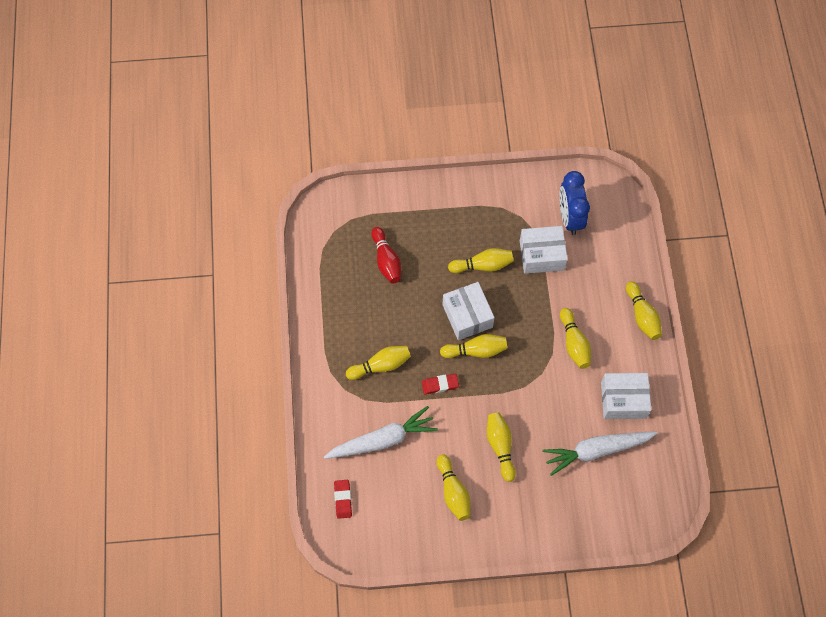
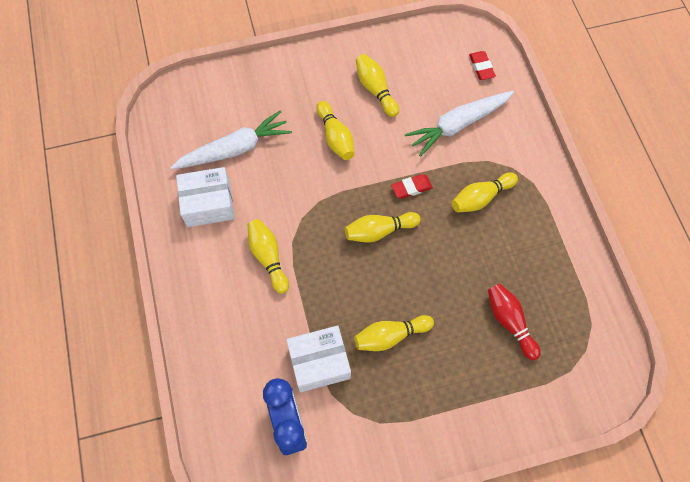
camera: 170 degrees right, 0 degrees up
white box [442,282,495,340] -> none
yellow bowling pin [626,281,662,340] -> none

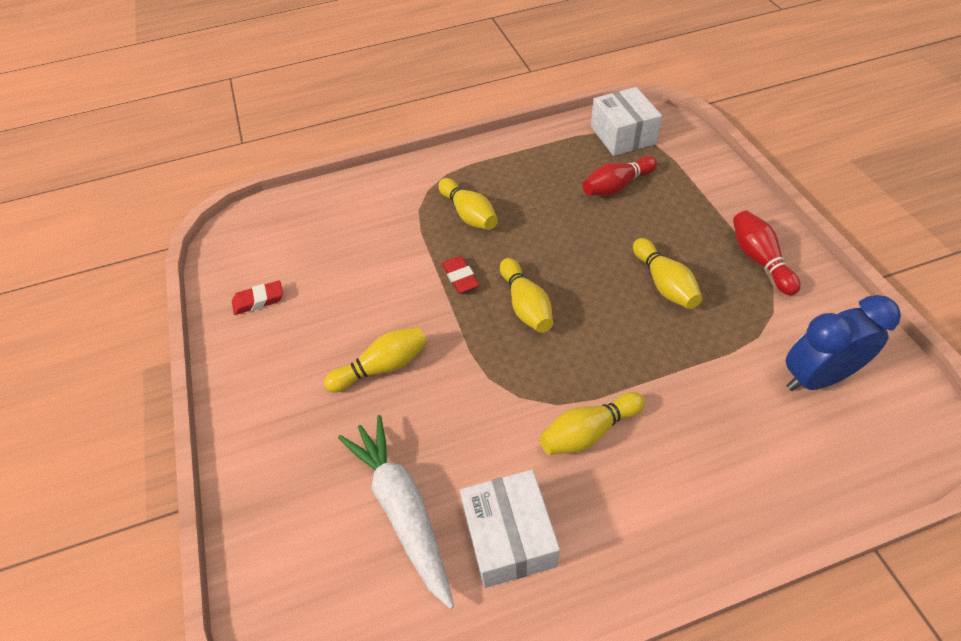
camera: 90 degrees left, 15 degrees down
white box [286,326,351,392] -> white box moved to [591,87,662,156]
yellow bowling pin [356,54,399,117] -> none
white carrot [405,91,514,157] -> none
red eraser [469,51,496,80] -> red eraser moved to [232,280,283,315]
none -> red bowling pin [733,210,801,296]

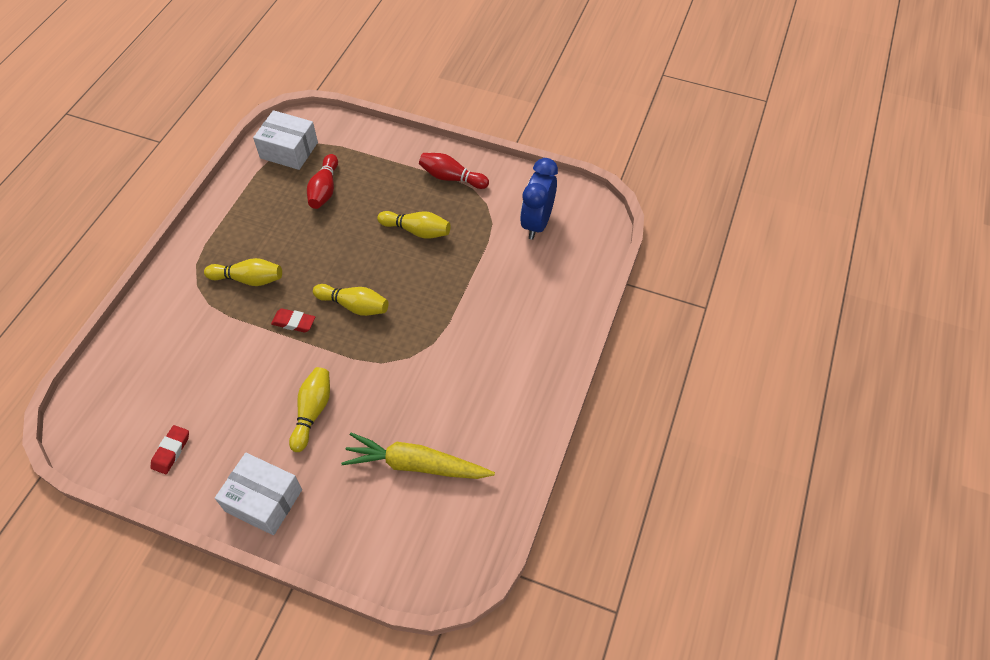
camera: 55 degrees left, 5 degrees up
white carrot [338,415,454,609] -> yellow carrot [341,433,495,479]
white box [460,469,560,588] -> white box moved to [215,453,302,535]
yellow bowling pin [539,392,645,455] -> none

